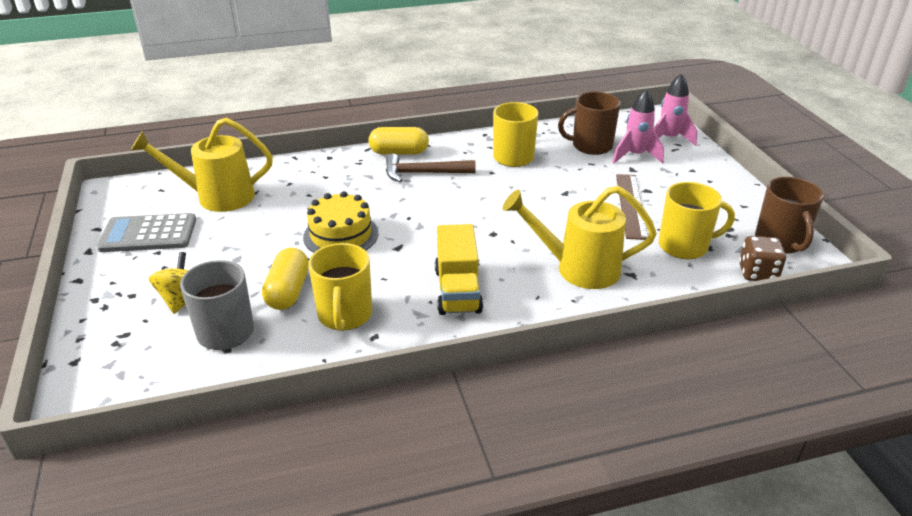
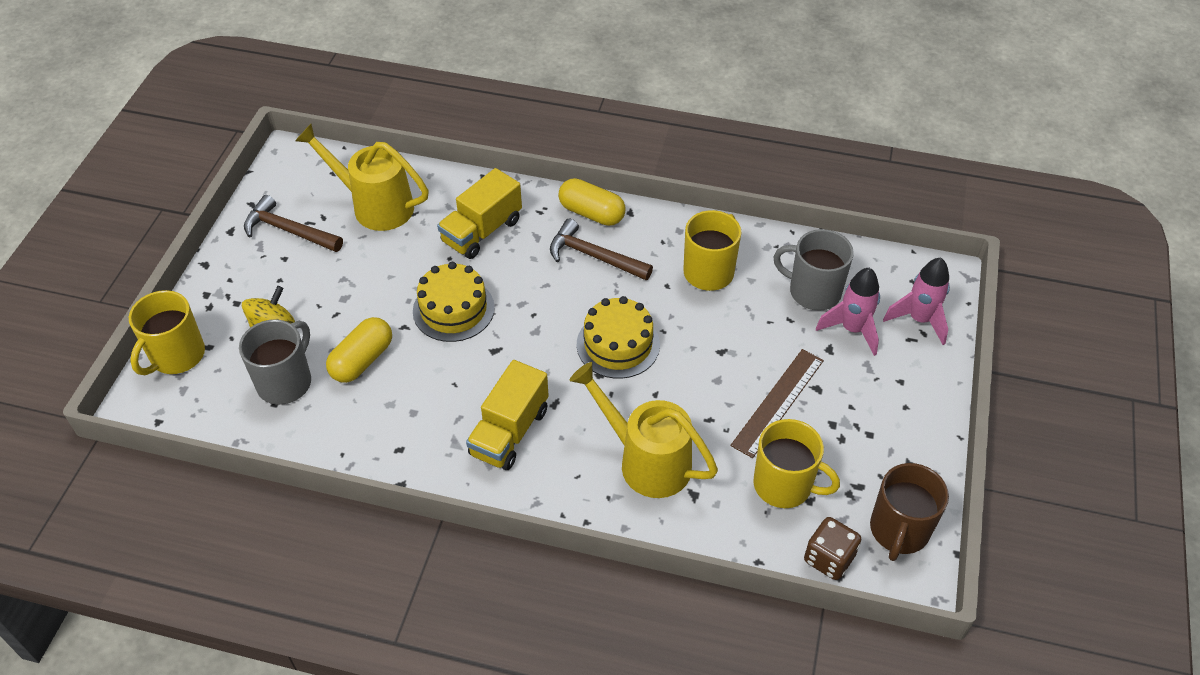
camera: 30 degrees right, 15 degrees up
grey calculator [97,213,196,252] -> brown hammer [244,195,343,252]
yellow mug [308,243,372,331] -> yellow mug moved to [129,290,205,375]
brown mug [558,92,620,155] -> grey mug [773,229,854,311]
none -> yellow truck [437,168,522,259]
none -> yellow cake [577,296,660,379]

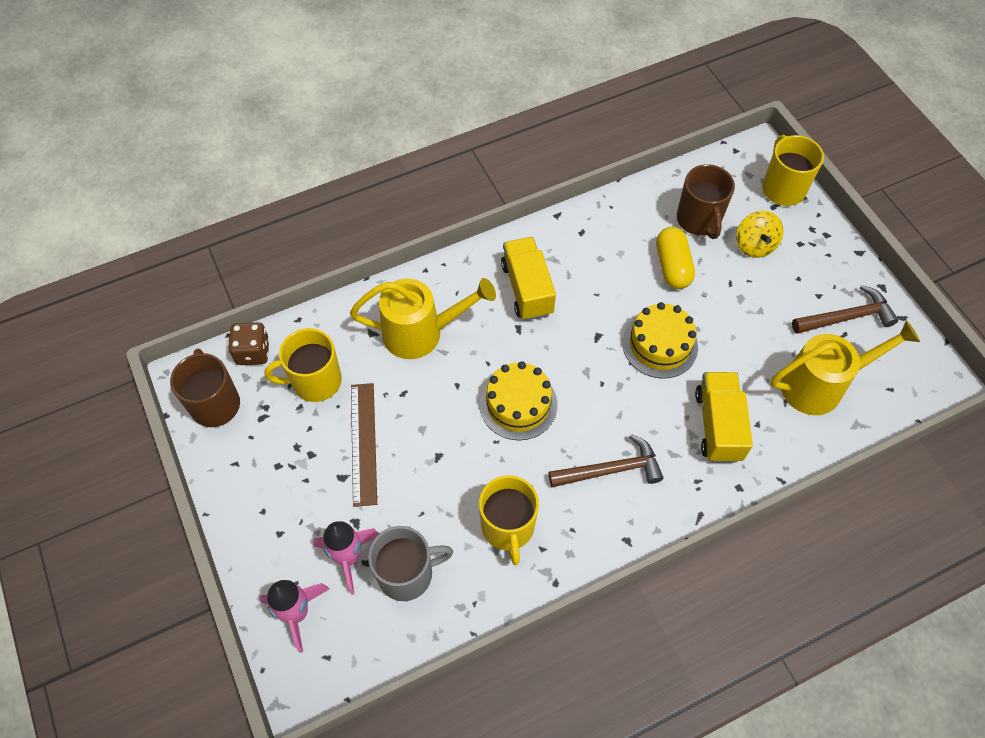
camera: 140 degrees right, 10 degrees up
grey mug [239,319,311,405] -> brown mug [677,164,735,239]
yellow capsule [558,178,625,226] -> none

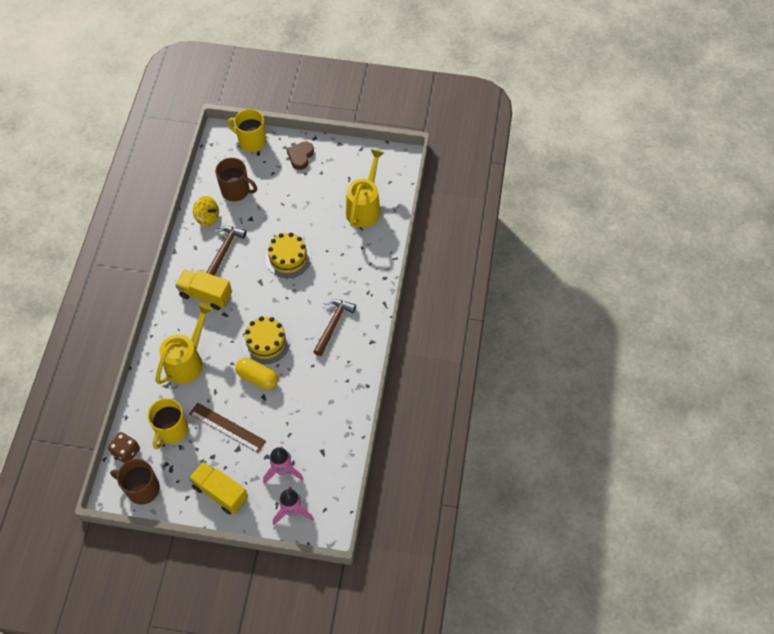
camera: 55 degrees left, 0 degrees up
grey mug [368,526,453,601] -> none
yellow mug [479,475,539,565] -> none
yellow capsule [656,227,695,289] -> yellow capsule moved to [235,358,278,390]
yellow truck [695,372,753,463] -> yellow truck moved to [189,462,248,514]
yellow spinning top [736,211,783,258] -> yellow spinning top moved to [193,196,219,226]
brown hammer [792,285,898,334] -> brown hammer moved to [206,226,247,276]
none -> brown heart [287,141,314,170]

